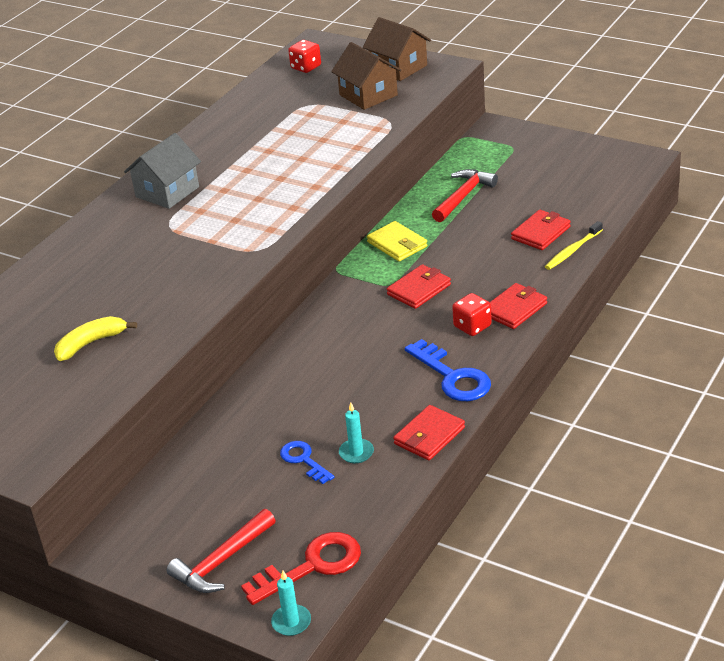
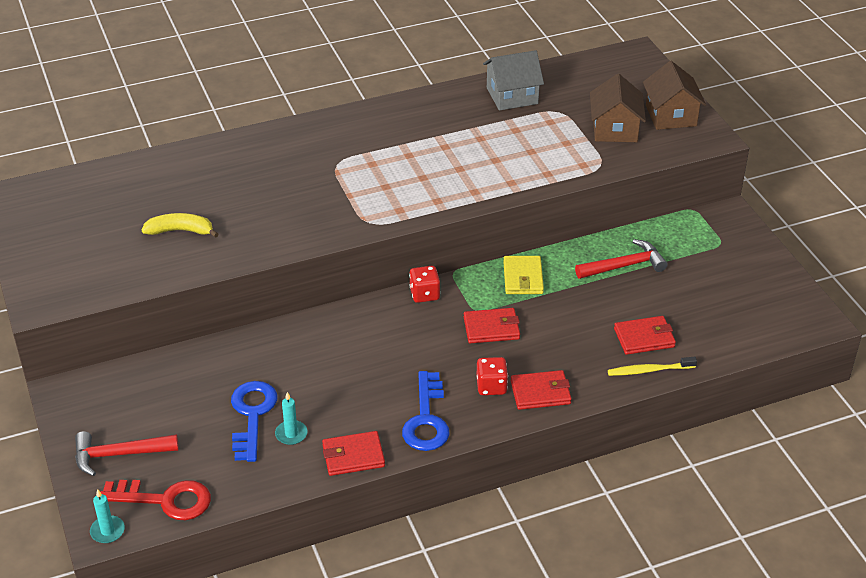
camera: 35 degrees right, 5 degrees up
grey house [124,133,201,209] -> grey house moved to [483,50,544,110]
blue key [280,441,335,484] -> blue key [231,381,278,462], size x1.63
red dice [288,40,321,73] -> red dice moved to [409,266,440,303]

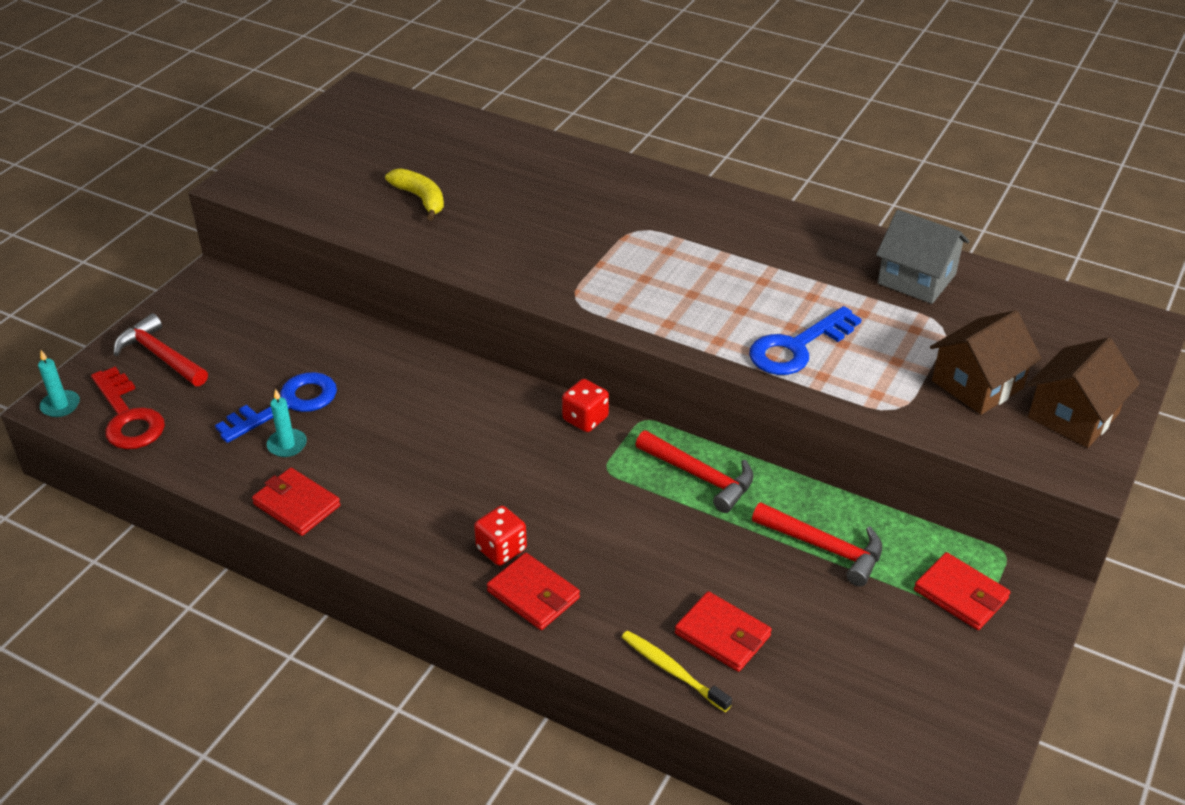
camera: 50 degrees right, 0 degrees up
blue key [402,371,450,451] -> blue key moved to [749,306,862,375]
red wallet [464,308,520,343] -> red wallet moved to [914,552,1011,630]
yellow wallet [503,256,544,294] -> red hammer [635,430,754,513]

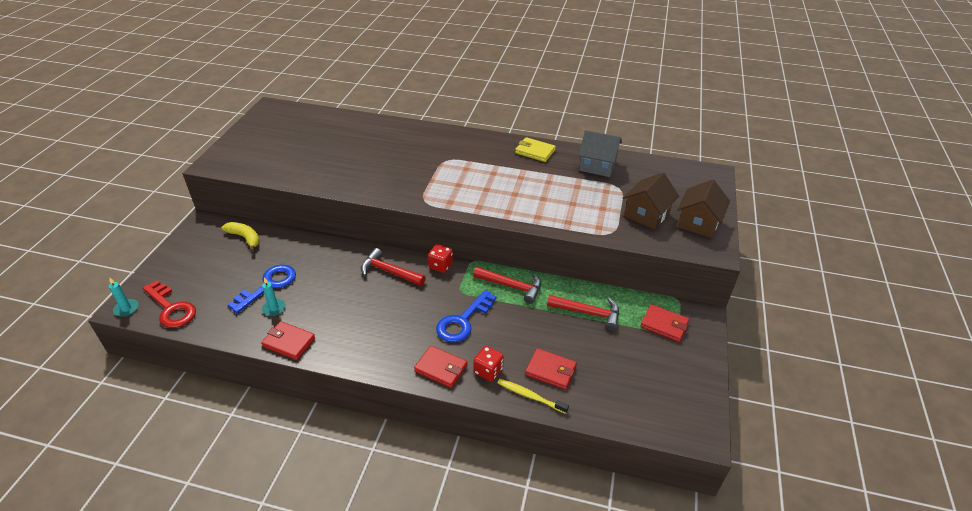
camera: 15 degrees left, 0 degrees up
red hammer [114,313,208,386] -> red hammer moved to [361,248,426,286]
yellow banana [385,168,444,220] -> yellow banana moved to [221,222,260,252]
red dice [474,506,527,566] -> red dice moved to [473,346,504,381]
blue key [749,306,862,375] -> blue key moved to [436,290,496,342]
none -> yellow wallet [515,137,556,162]

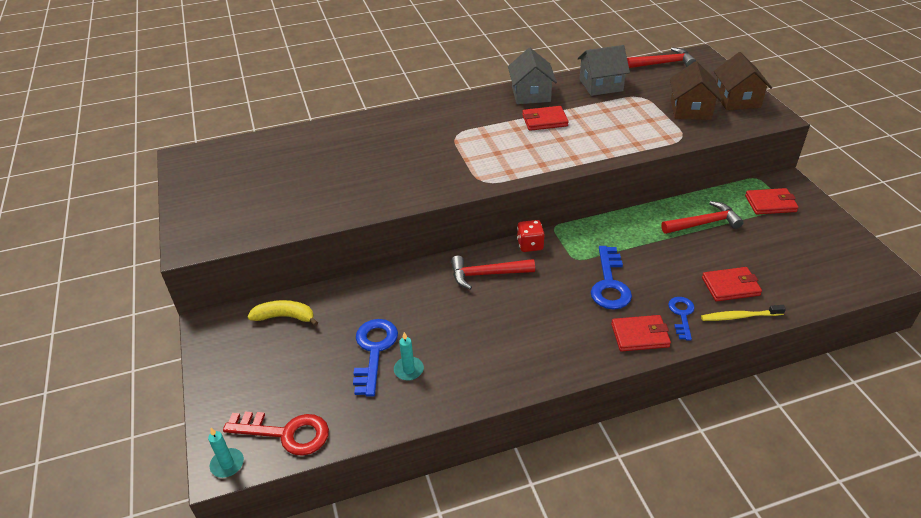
camera: 30 degrees left, 0 degrees up
red wallet [261,321,315,360] -> red wallet moved to [522,106,569,131]
red hammer [473,267,541,304] -> red hammer moved to [627,47,696,68]
red dice [473,346,504,381] -> blue key [668,297,694,341]
yellow wallet [515,137,556,162] -> grey house [508,48,557,104]

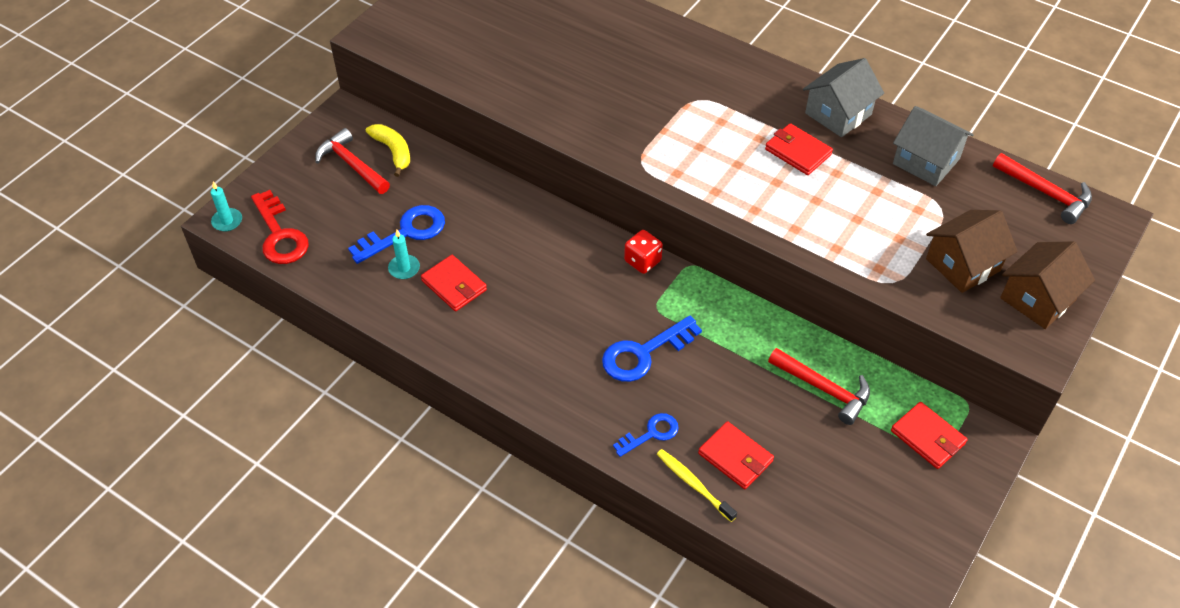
camera: 50 degrees right, 10 degrees up
red hammer [451,256,535,290] -> red hammer moved to [315,128,390,194]
red wallet [611,315,671,351] -> red wallet moved to [421,255,487,311]

